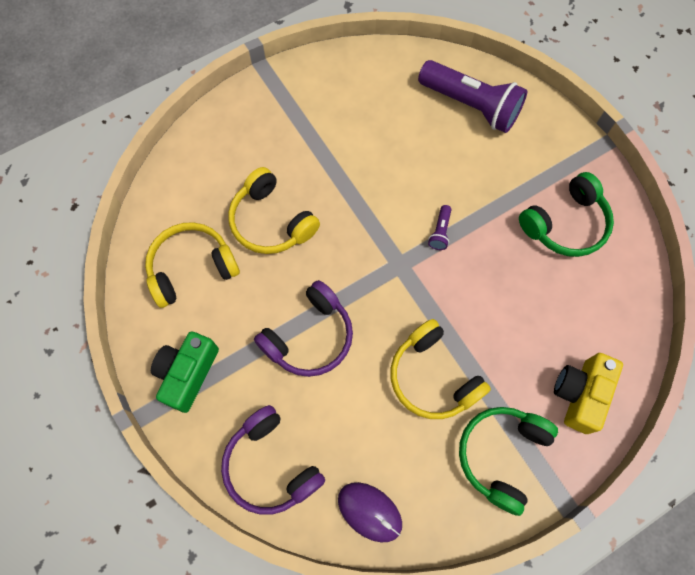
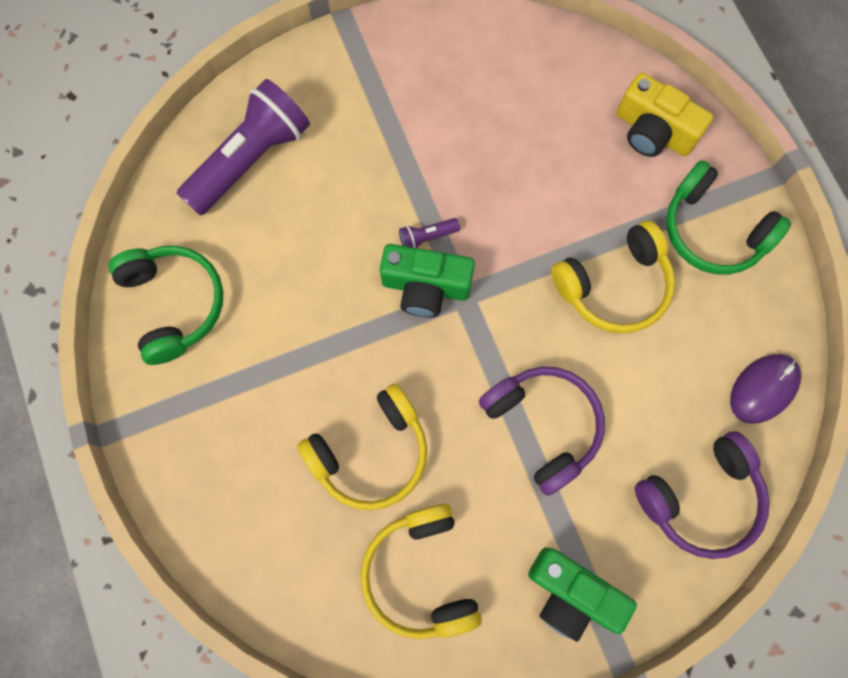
camera: 80 degrees left, 5 degrees up
purple flashlight [428,205,451,250] -> purple flashlight turned 135 degrees clockwise [399,218,460,248]
green headphones [519,172,614,257] -> green headphones moved to [109,246,223,365]
none -> green camera [380,244,475,318]

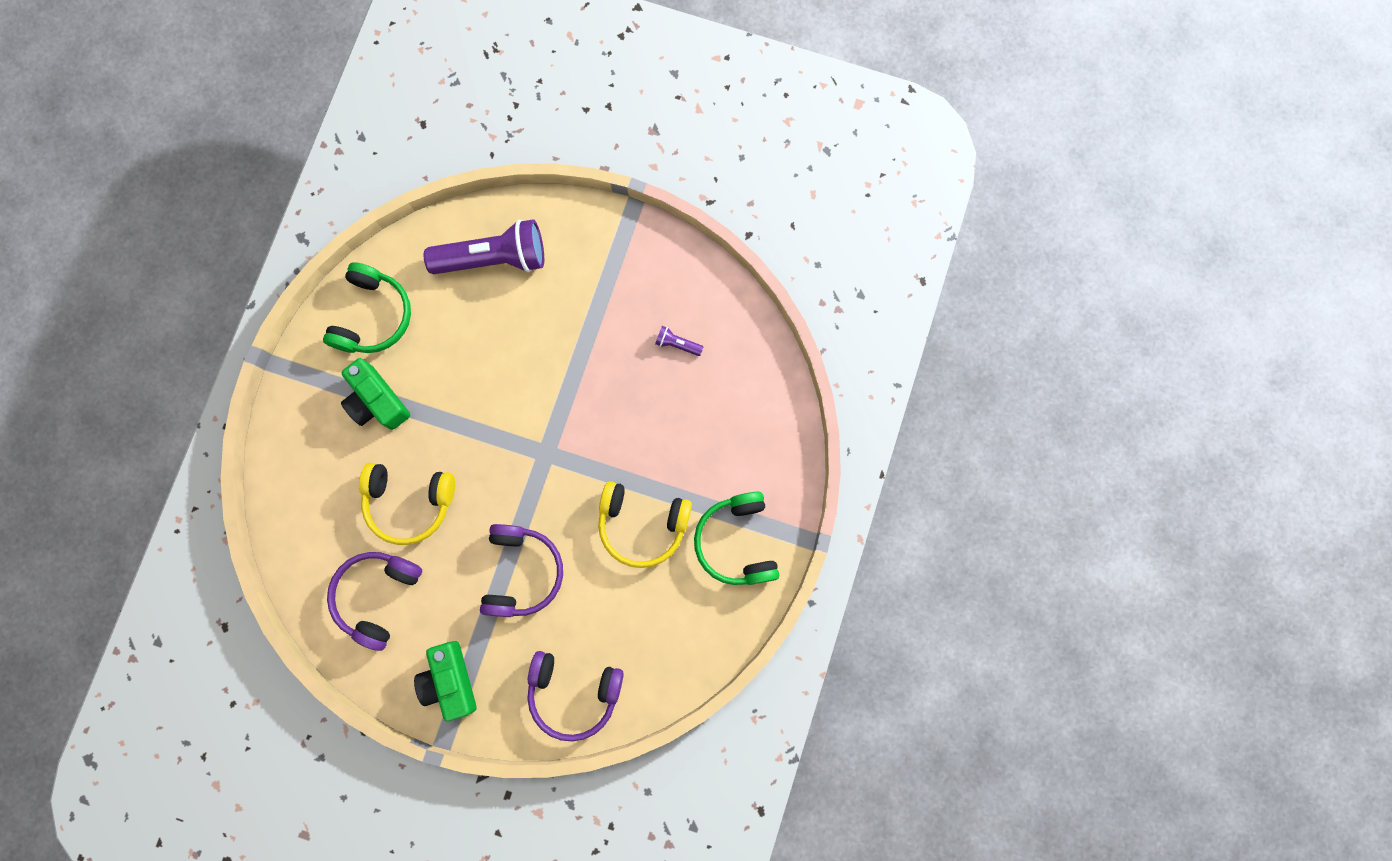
camera: 40 degrees right, 5 degrees up
yellow headphones [360,504,482,639] -> purple headphones [327,552,422,651]
green camera [380,244,475,318] -> green camera moved to [341,358,410,430]
purple flashlight [399,218,460,248] -> purple flashlight moved to [655,326,703,356]
yellow camera [617,72,713,157] -> none
purple mouse [730,354,801,424] -> none

